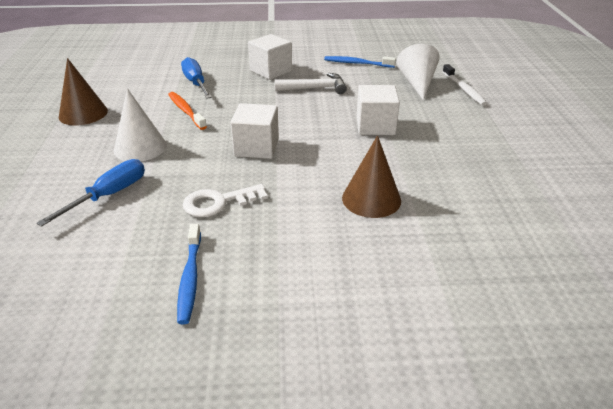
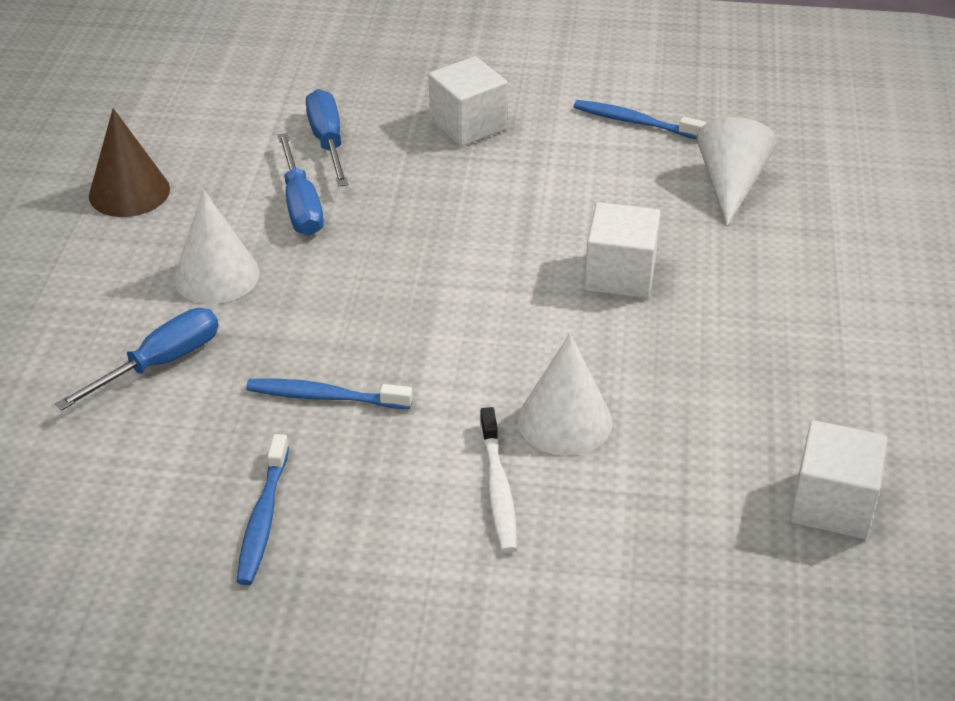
camera: 10 degrees right, 5 degrees up
orange toothbrush [168,92,207,130] -> blue screwdriver [278,133,324,236]
white key [183,184,268,217] -> blue toothbrush [246,379,413,409]
white cube [230,103,279,159] -> white cube moved to [790,420,888,539]
white hammer [274,73,347,94] -> none
brown cone [342,135,401,218] -> white cone [518,333,613,456]
white toothbrush [443,64,487,106] -> white toothbrush moved to [480,407,517,553]

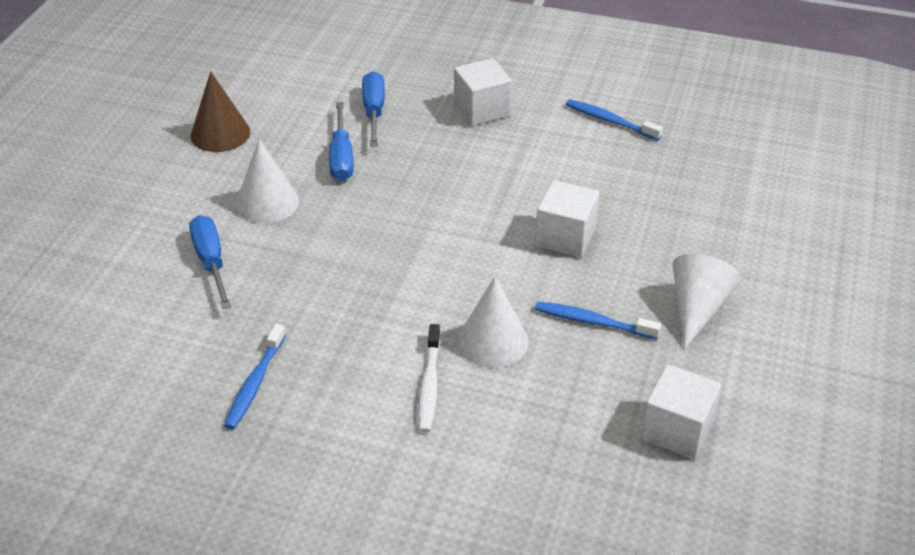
camera: 10 degrees right, 0 degrees up
blue screwdriver [55,308,219,410] -> blue screwdriver turned 75 degrees counterclockwise [189,215,231,309]
blue toothbrush [246,379,413,409] -> blue toothbrush moved to [535,302,661,339]
white cone [697,117,777,226] -> white cone moved to [673,254,742,349]

